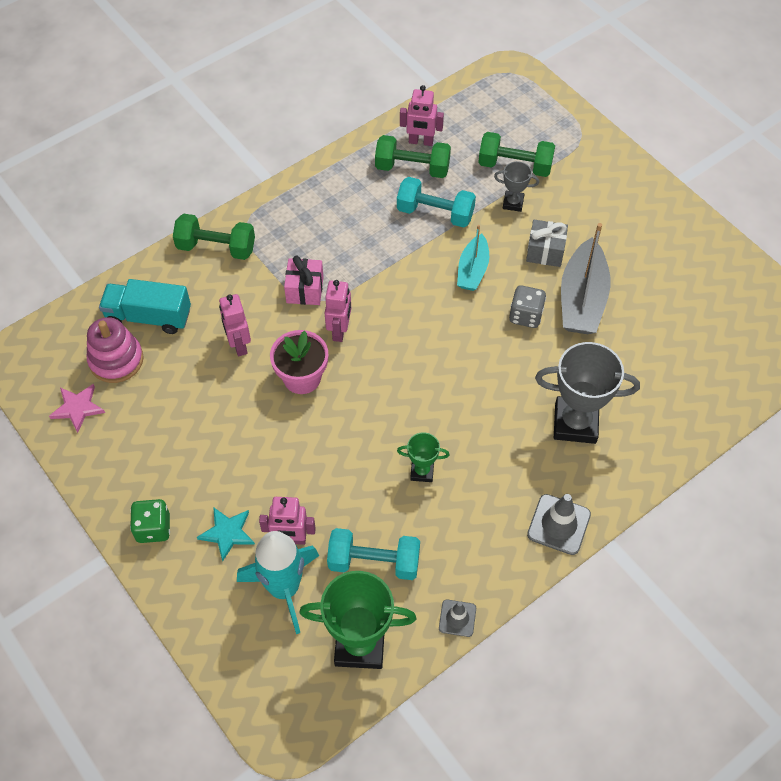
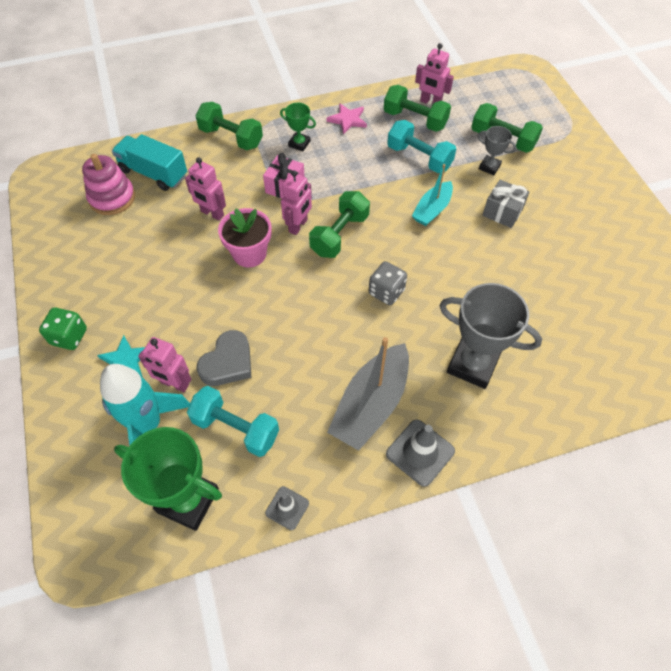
camera: 20 degrees right, 0 degrees up
pink star [49,384,105,433] -> pink star moved to [327,103,367,135]
pink robot [219,294,251,356] -> pink robot turned 60 degrees counterclockwise [185,158,226,221]
green trophy [397,432,450,482] -> green trophy moved to [280,103,316,151]
grey dice [509,285,546,328] -> grey dice moved to [369,261,407,305]
grey boat [561,223,611,334] -> grey boat moved to [327,337,409,451]
none -> grey heart [196,330,251,386]
none -> green dumbbell [309,191,370,258]

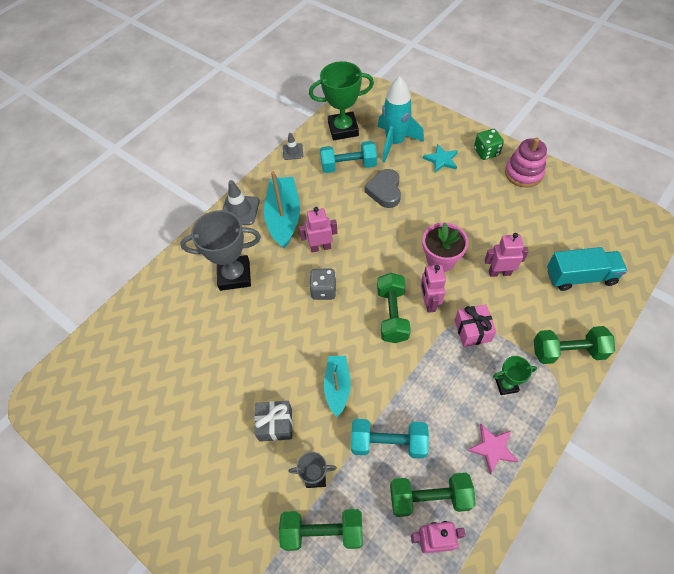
camera: 150 degrees right, 0 degrees up
pink stacking toy [82,154,135,215] -> pink stacking toy moved to [505,137,547,187]
pink robot [138,337,191,392] -> pink robot moved to [299,207,338,252]
grey boat [327,337,409,451] -> turquoise boat [264,171,300,249]

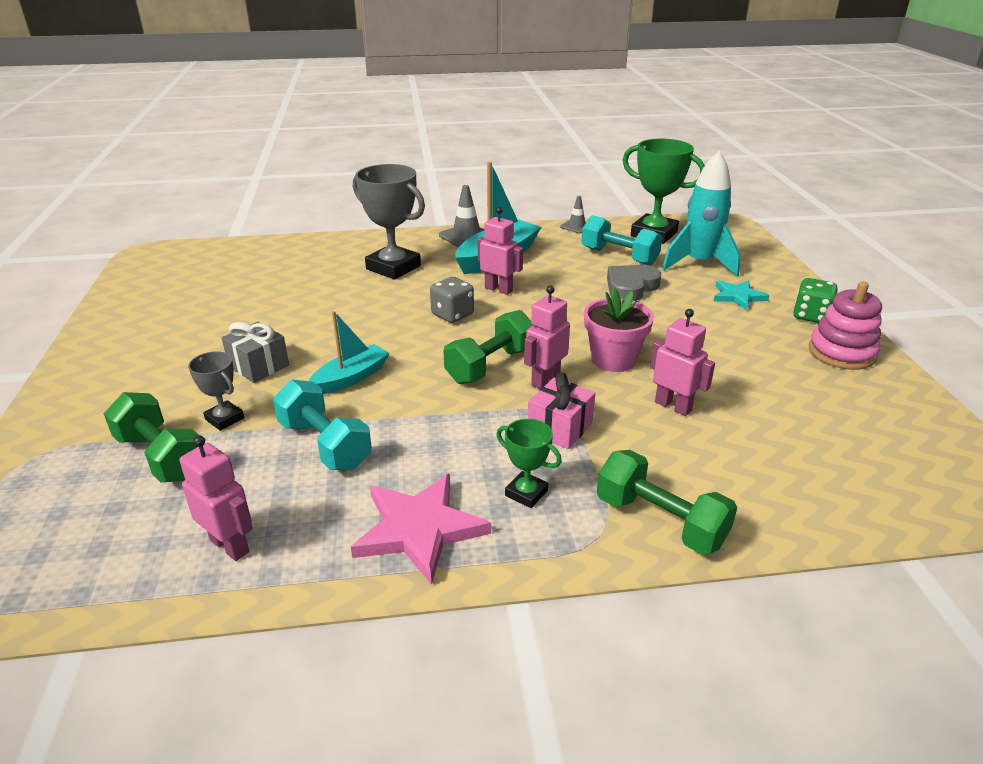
camera: 40 degrees right, 25 degrees down
green dumbbell [390,473,476,517] -> none
pink star [467,424,519,475] -> pink star [351,474,491,585], size x1.61
turquoise truck [547,247,628,291] -> none

